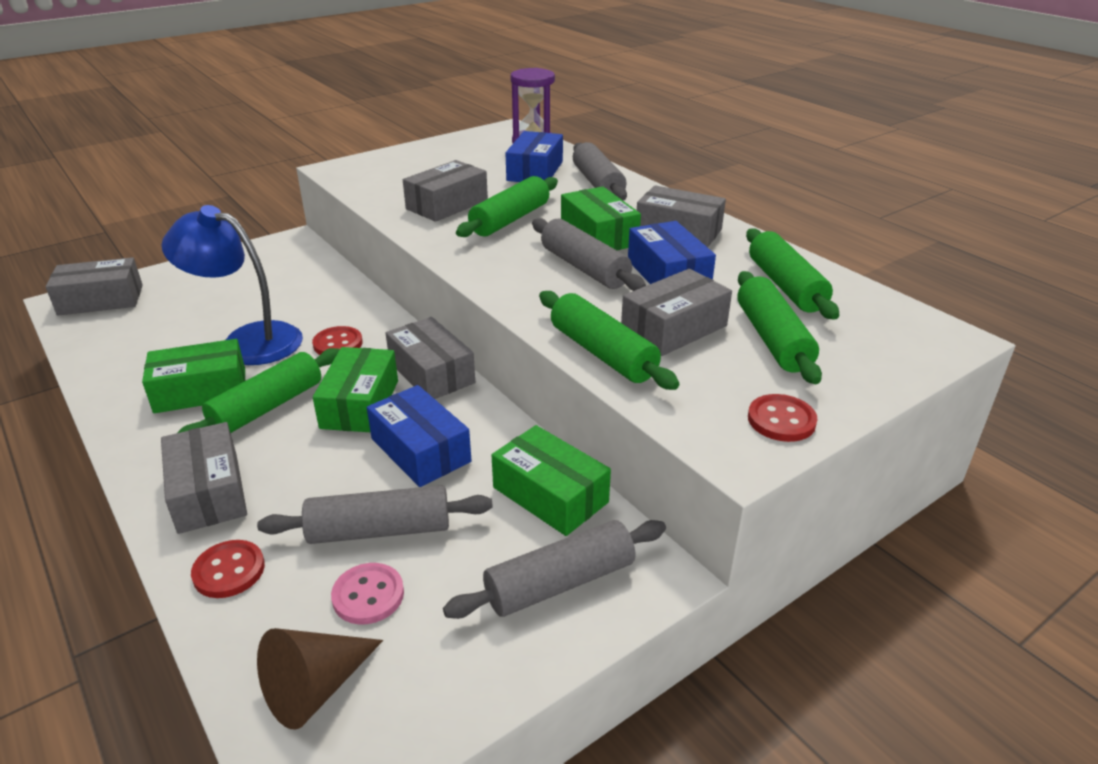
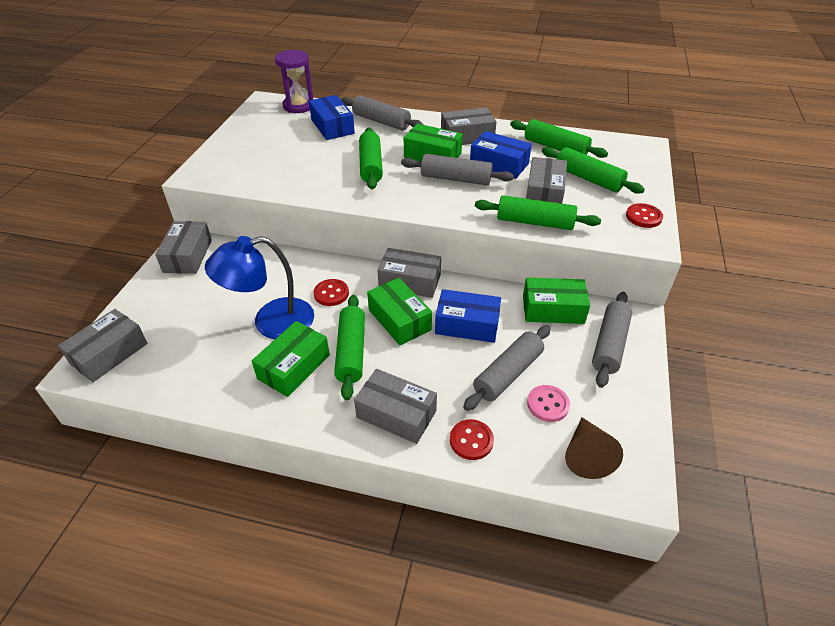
camera: 40 degrees left, 10 degrees up
grey box [403,160,488,222] -> grey box moved to [155,221,212,274]

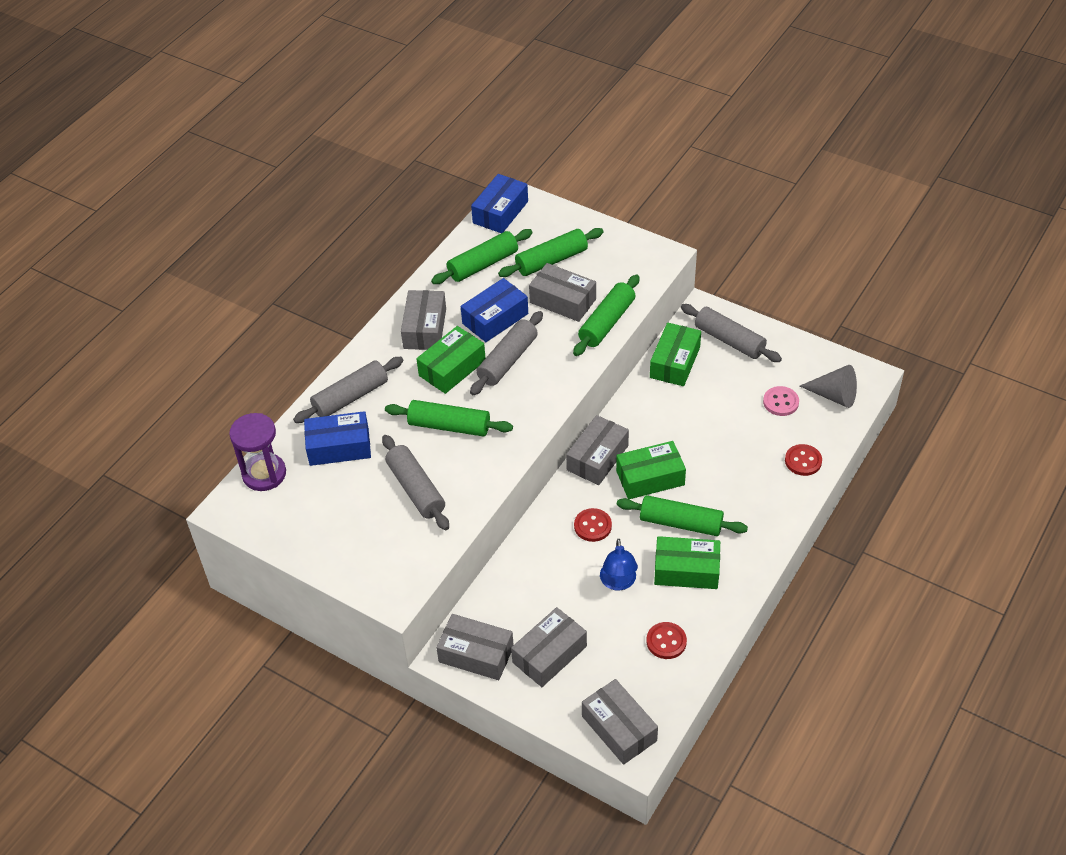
camera: 70 degrees left, 5 degrees up
blue lamp [205,236,314,339] -> blue lamp [600,539,638,591], size x0.58
green box [252,321,330,397] -> green box turned 45 degrees counterclockwise [654,536,720,589]
grey box [354,369,437,444] -> grey box moved to [511,607,587,687]
blue box [435,289,501,343] -> blue box moved to [471,174,528,233]
grey rolling pin [463,325,551,411] -> grey rolling pin moved to [382,435,449,530]
brown cone [565,418,623,479] -> grey cone [800,365,857,408]
red button [626,203,663,228] -> red button moved to [647,622,687,659]

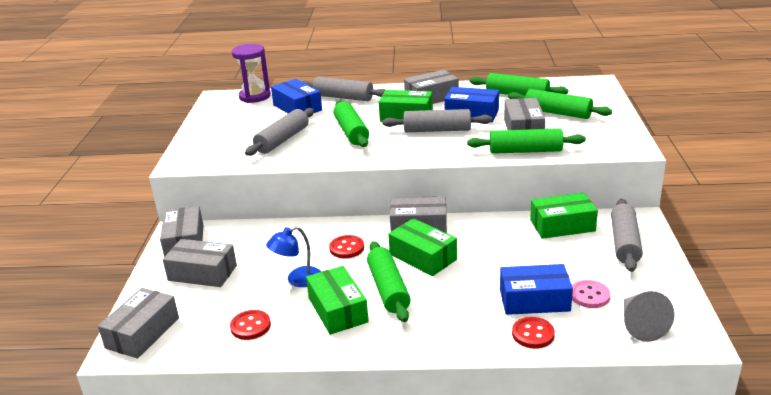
camera: 60 degrees right, 20 degrees down
blue box [471,174,528,233] -> blue box moved to [500,264,573,315]

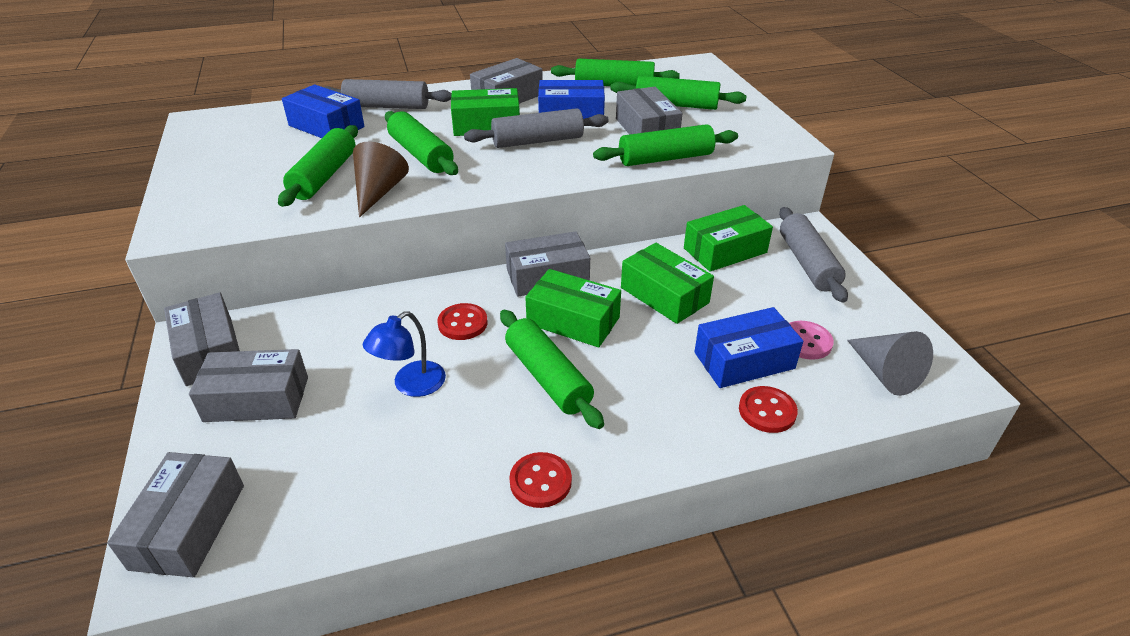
camera: 20 degrees left, 10 degrees up
red button [230,310,271,340] -> red button moved to [509,452,572,508]
purple hourglass [232,44,271,103] -> none
grey rolling pin [245,108,314,156] -> green rolling pin [278,125,358,207]
green box [306,266,369,335] -> green box moved to [621,243,714,324]
none -> brown cone [353,142,409,218]

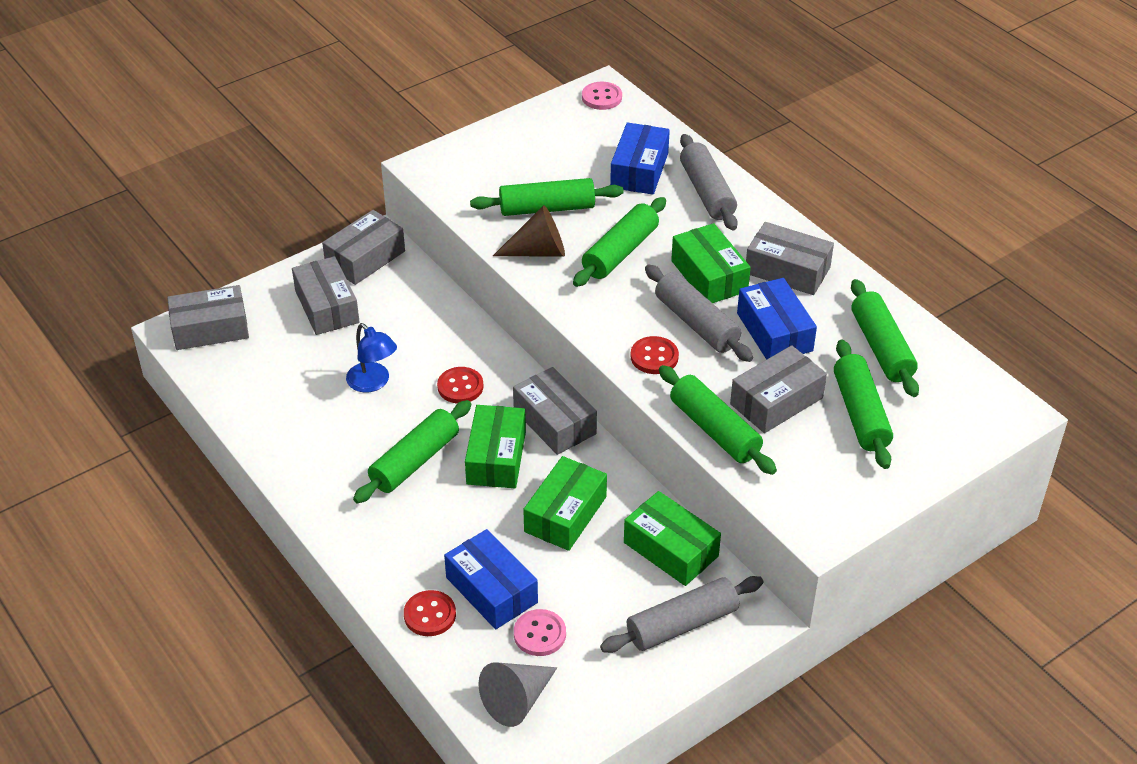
camera: 70 degrees right, 5 degrees up
blue lamp [363,311,446,397] -> blue lamp turned 150 degrees counterclockwise [346,323,397,393]
red button [509,452,572,508] -> red button moved to [631,336,679,374]
none -> pink button [582,82,622,110]

